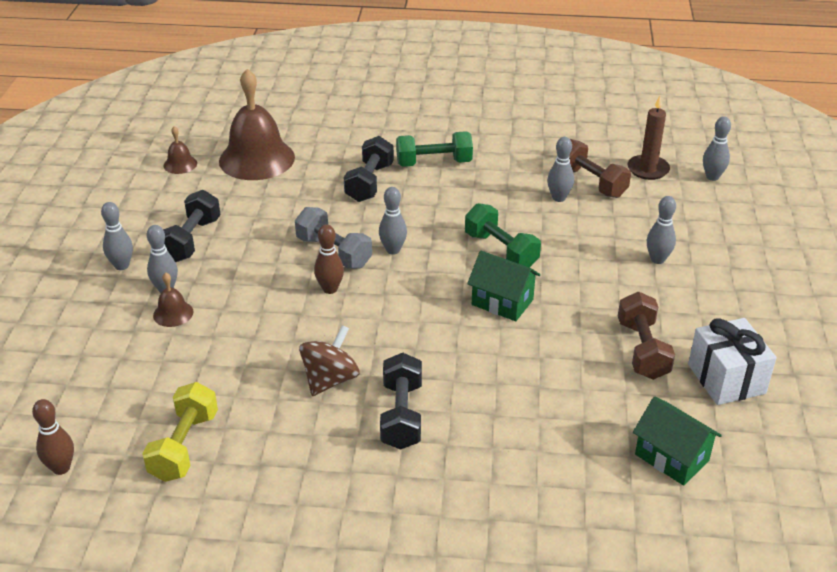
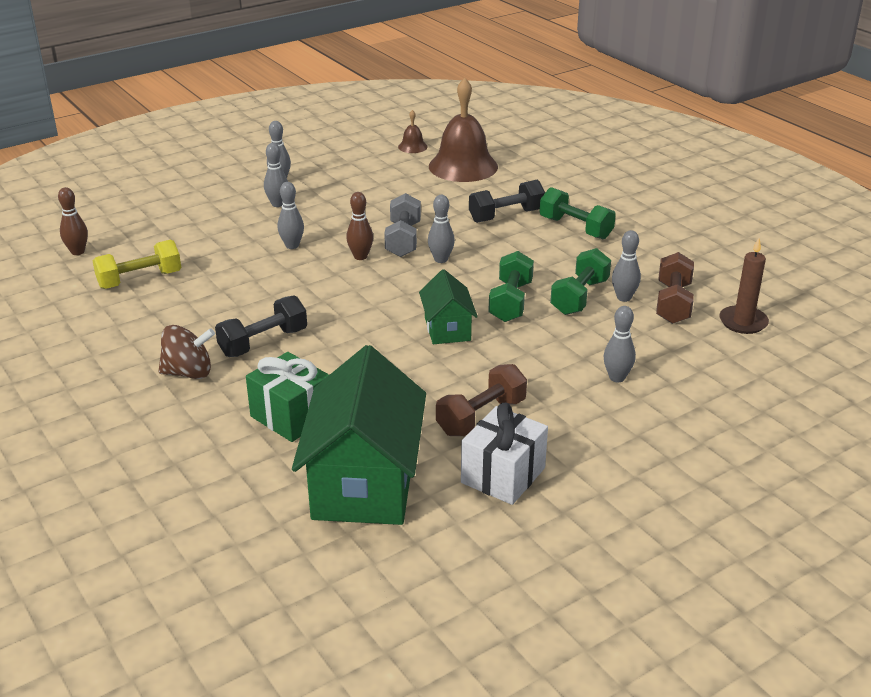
camera: 50 degrees right, 5 degrees down
brown bell [153,272,194,327] -> none
black dumbbell [163,190,221,262] -> none
brown spinning top [299,325,360,396] -> brown spinning top moved to [158,325,215,379]
green house [633,396,722,486] -> green house [292,345,426,525], size x1.93
grey bowling pin [703,116,731,181] -> grey bowling pin moved to [277,182,304,249]
none -> green gift [246,352,329,442]
none -> green dumbbell [550,248,611,315]

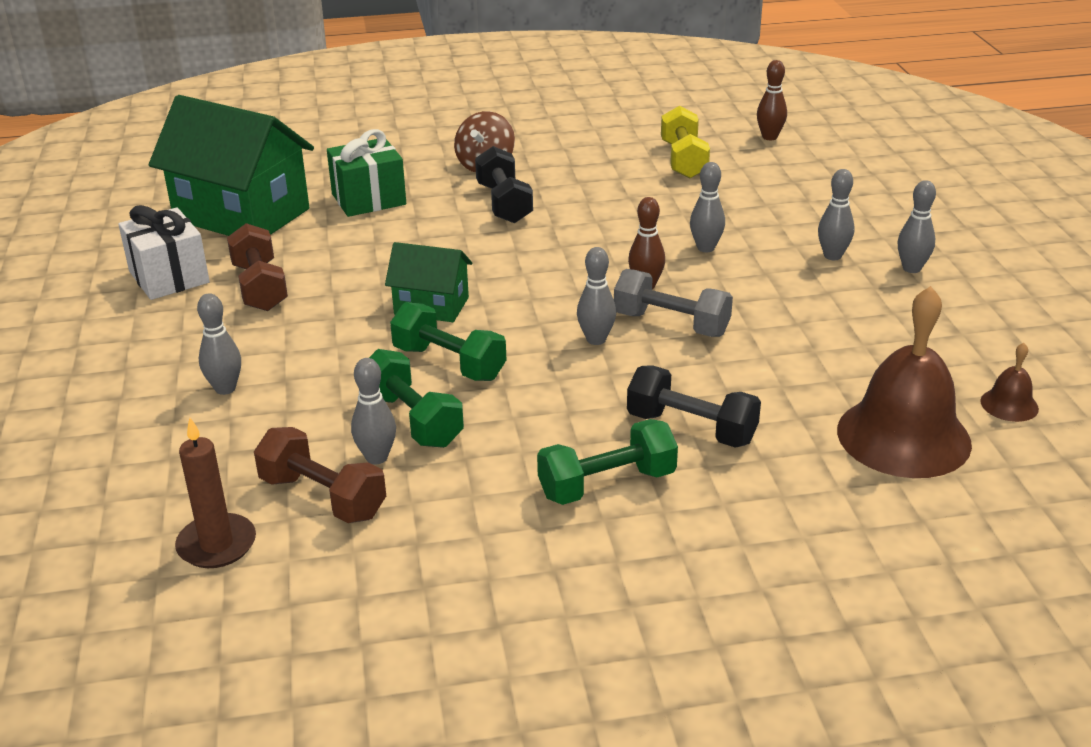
camera: 115 degrees right, 0 degrees up
black dumbbell [469,180,545,223] -> black dumbbell turned 60 degrees counterclockwise [627,365,761,448]

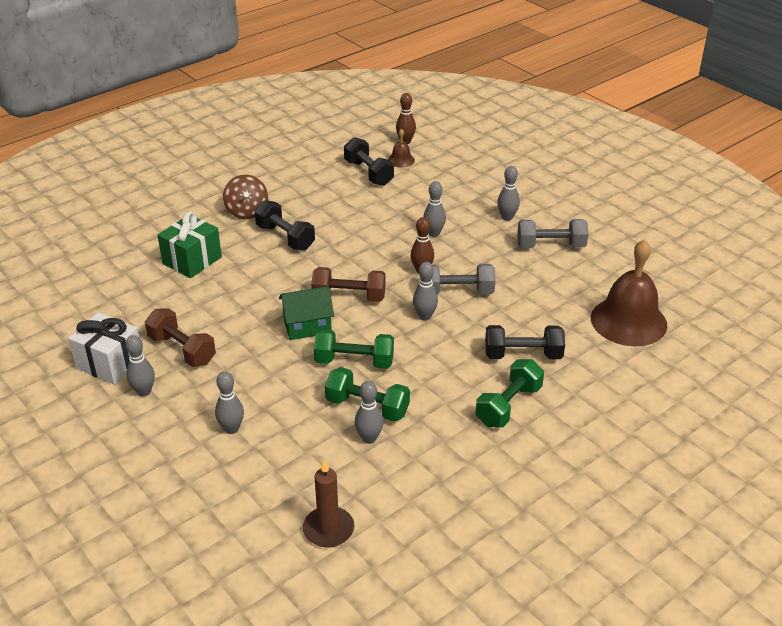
camera: 30 degrees left, 5 degrees up
green house [149,95,314,236] -> none
brown dumbbell [254,427,386,523] -> brown dumbbell moved to [311,267,386,302]
yellow dumbbell [661,106,710,178] -> black dumbbell [344,137,394,186]
grey bowling pin [898,180,936,273] -> grey bowling pin moved to [126,335,155,397]
brown bell [980,343,1039,422] -> brown bell moved to [388,128,415,167]
none -> grey dumbbell [517,219,589,248]

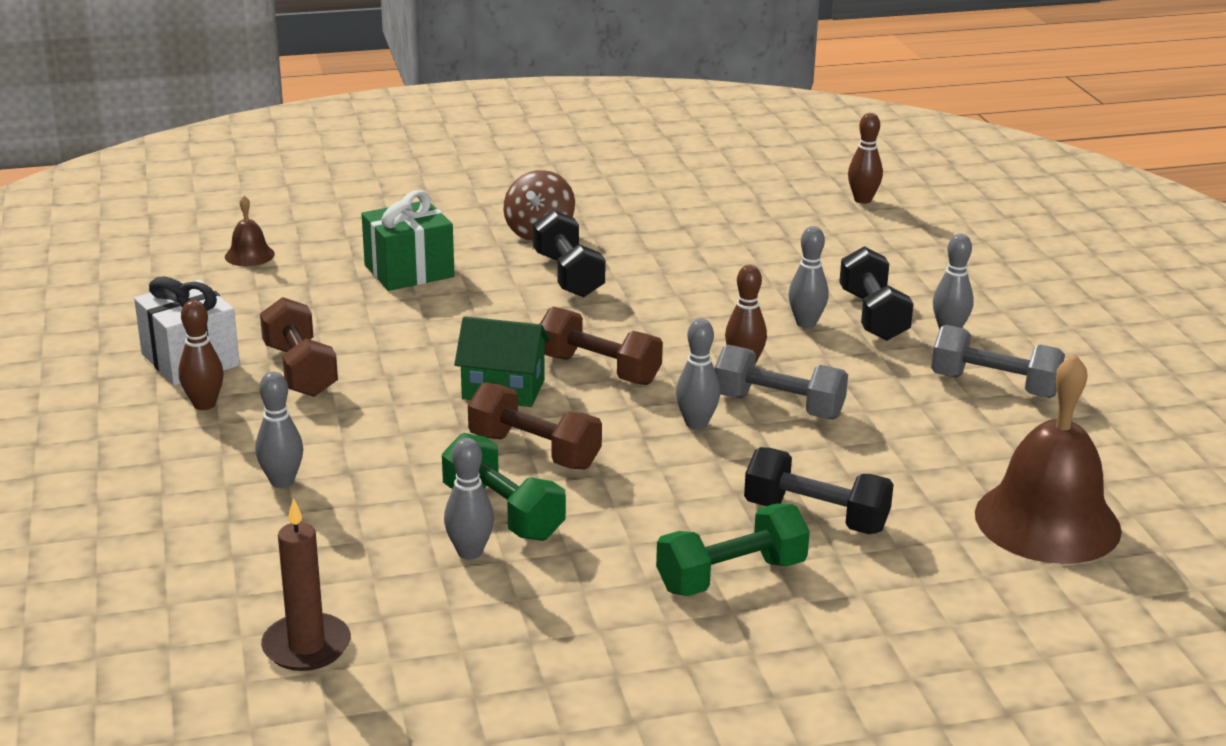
camera: 25 degrees right, 10 degrees down
grey bowling pin [126,335,155,397] -> brown bowling pin [179,300,224,410]
green dumbbell [314,329,394,369] -> brown dumbbell [468,382,602,470]
black dumbbell [344,137,394,186] -> black dumbbell moved to [839,246,914,341]
brown bell [388,128,415,167] -> brown bell moved to [225,196,275,266]

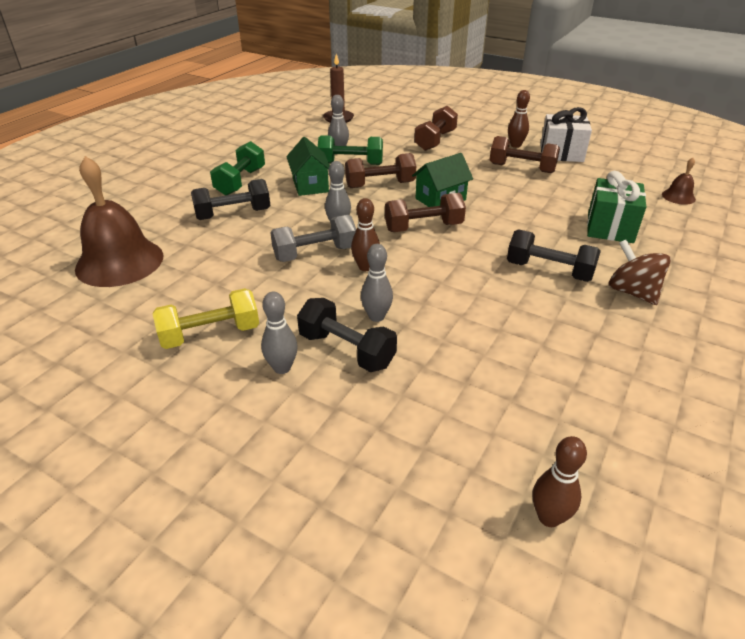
camera: 135 degrees right, 10 degrees up
grey bowling pin [256,372,303,488] -> brown dumbbell [414,105,458,151]
grey dumbbell [931,325,1065,398] -> yellow dumbbell [153,288,259,349]
none -> green house [286,137,330,196]

